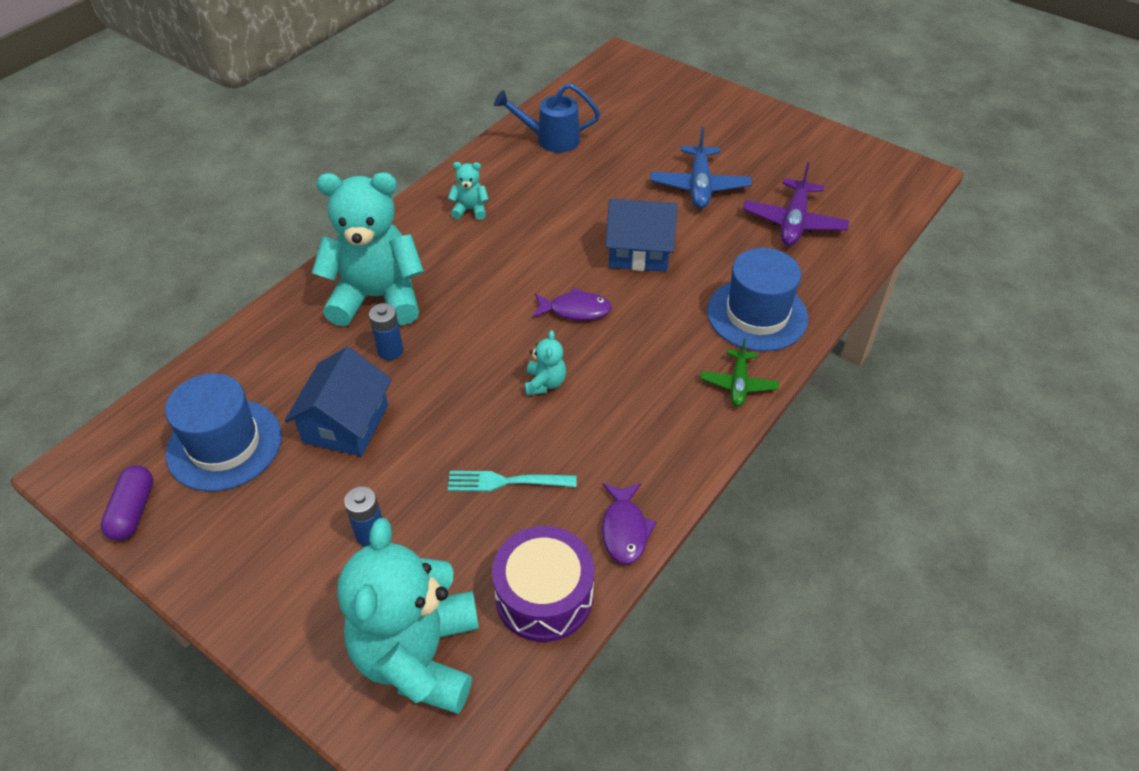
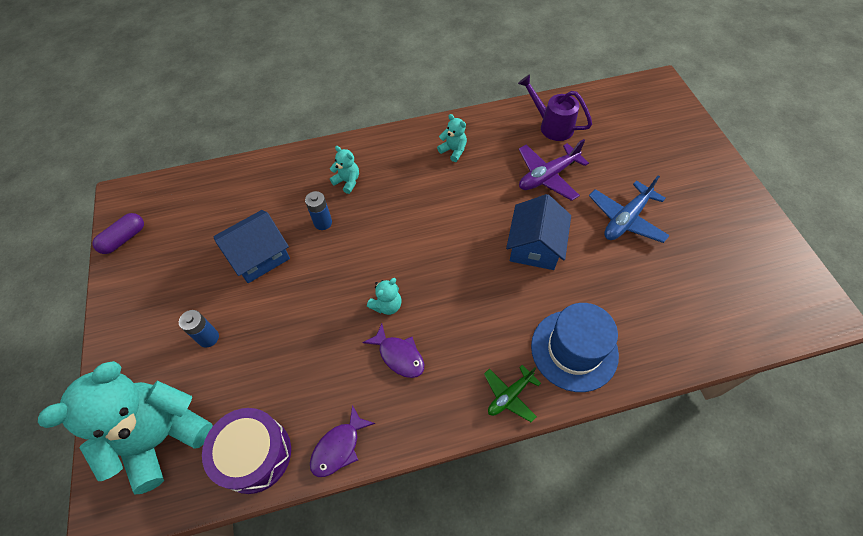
camera: 40 degrees right, 10 degrees up
blue hat [165,373,282,492] -> none
turquoise teddy bear [312,172,424,326] -> turquoise teddy bear [330,146,359,194], size x0.42
turquoise fork [448,471,577,492] -> none
blue watering can [494,83,600,153] -> purple watering can [518,74,592,141]
purple fish [532,288,612,320] -> purple fish moved to [362,324,424,378]
blue house [605,199,678,272] -> blue house turned 60 degrees clockwise [506,194,571,270]
purple plane [743,162,849,246] -> purple plane moved to [519,139,589,201]

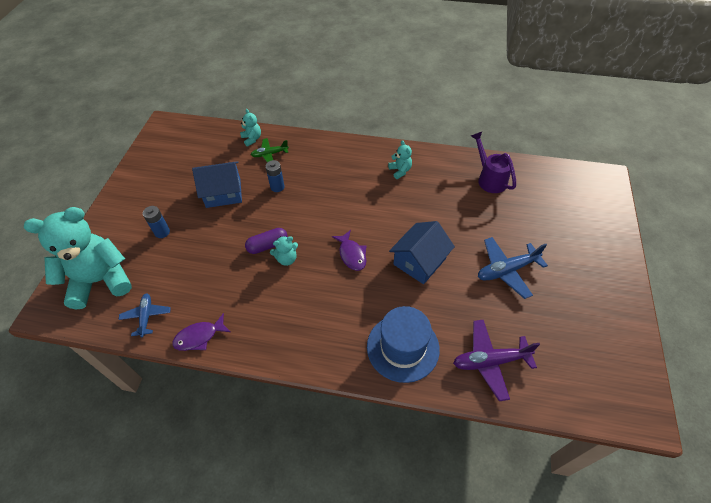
camera: 25 degrees right, 5 degrees down
purple capsule [92,213,144,254] -> purple capsule moved to [245,228,288,254]
purple drum [202,408,291,494] -> blue plane [119,293,171,337]
turquoise teddy bear [330,146,359,194] -> turquoise teddy bear moved to [240,109,261,147]
purple fish [362,324,424,378] -> purple fish moved to [332,230,366,271]
green plane [484,365,541,422] -> green plane moved to [251,138,289,162]
purple plane [519,139,589,201] -> purple plane moved to [453,320,540,401]

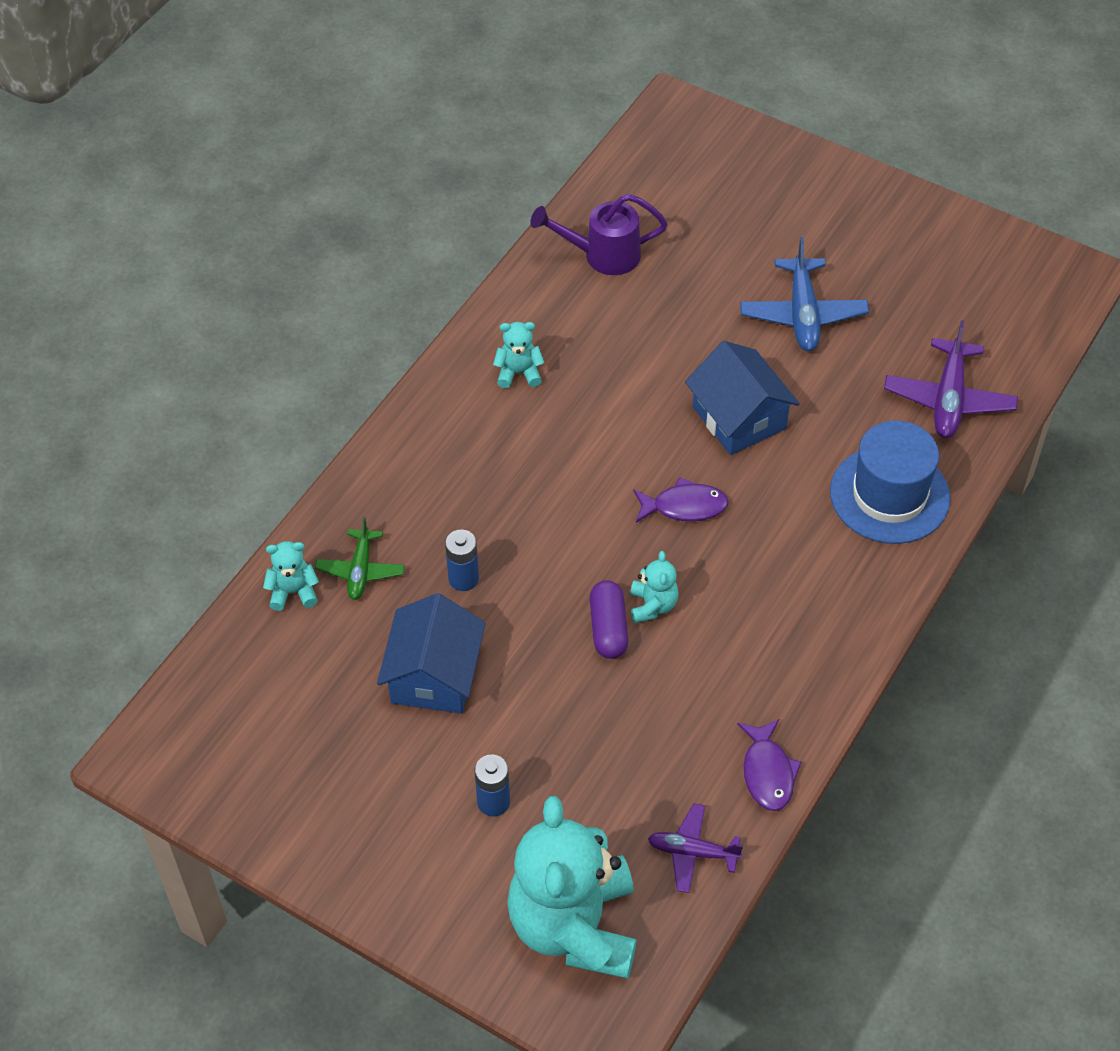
camera: 70 degrees left, 0 degrees up
blue plane [119,293,171,337] -> purple plane [648,803,743,893]

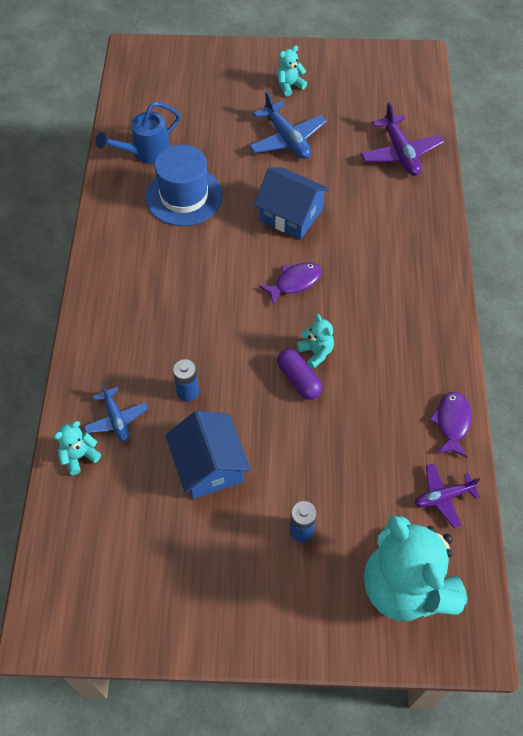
camera: 30 degrees left, 5 degrees up
green plane [315,517,405,600] -> blue plane [83,383,148,442]
turquoise teddy bear [493,322,544,388] -> turquoise teddy bear moved to [277,46,307,96]
purple watering can [530,194,667,275] -> blue watering can [96,102,180,164]
purple fish [737,719,802,811] -> purple fish turned 135 degrees counterclockwise [429,392,472,458]
blue hat [830,420,950,544] -> blue hat moved to [146,144,223,226]

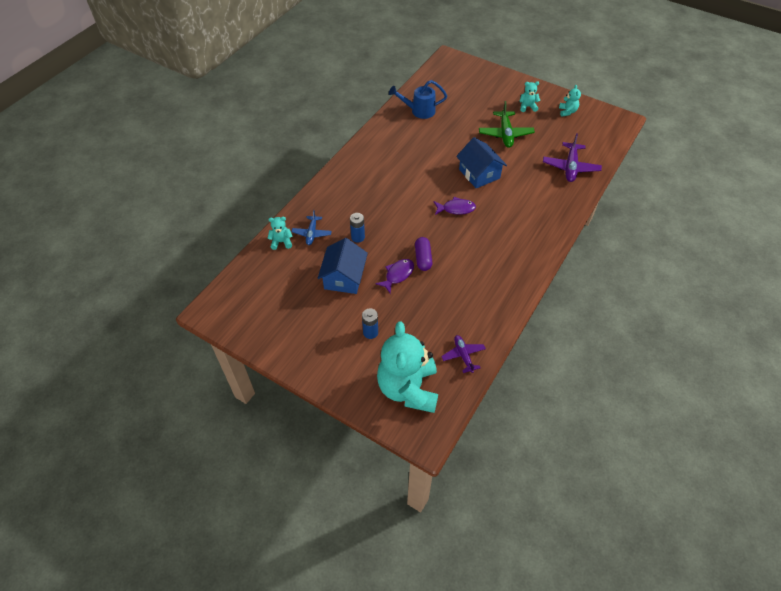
camera: 30 degrees right, 5 degrees down
blue hat [146,144,223,226] -> none
blue plane [249,91,327,159] -> green plane [479,101,535,148]
turquoise teddy bear [297,314,334,369] -> turquoise teddy bear moved to [559,85,581,117]
purple plane [415,463,480,528] -> purple plane turned 60 degrees clockwise [441,335,486,373]
purple fish [429,392,472,458] -> purple fish moved to [375,259,414,293]

